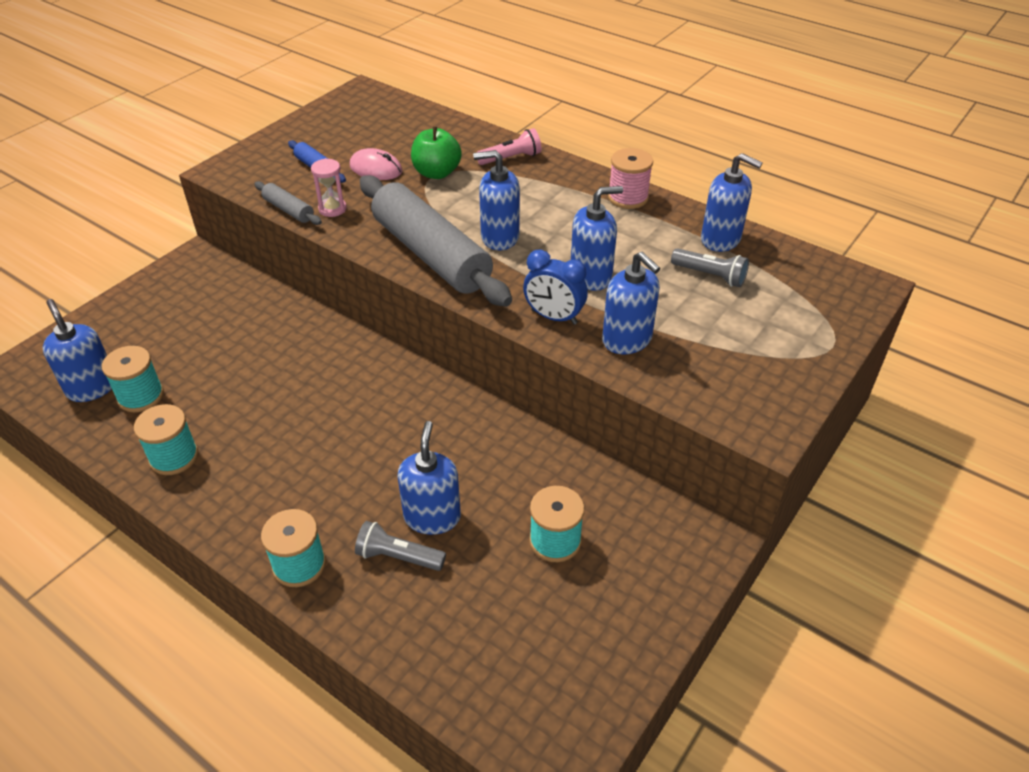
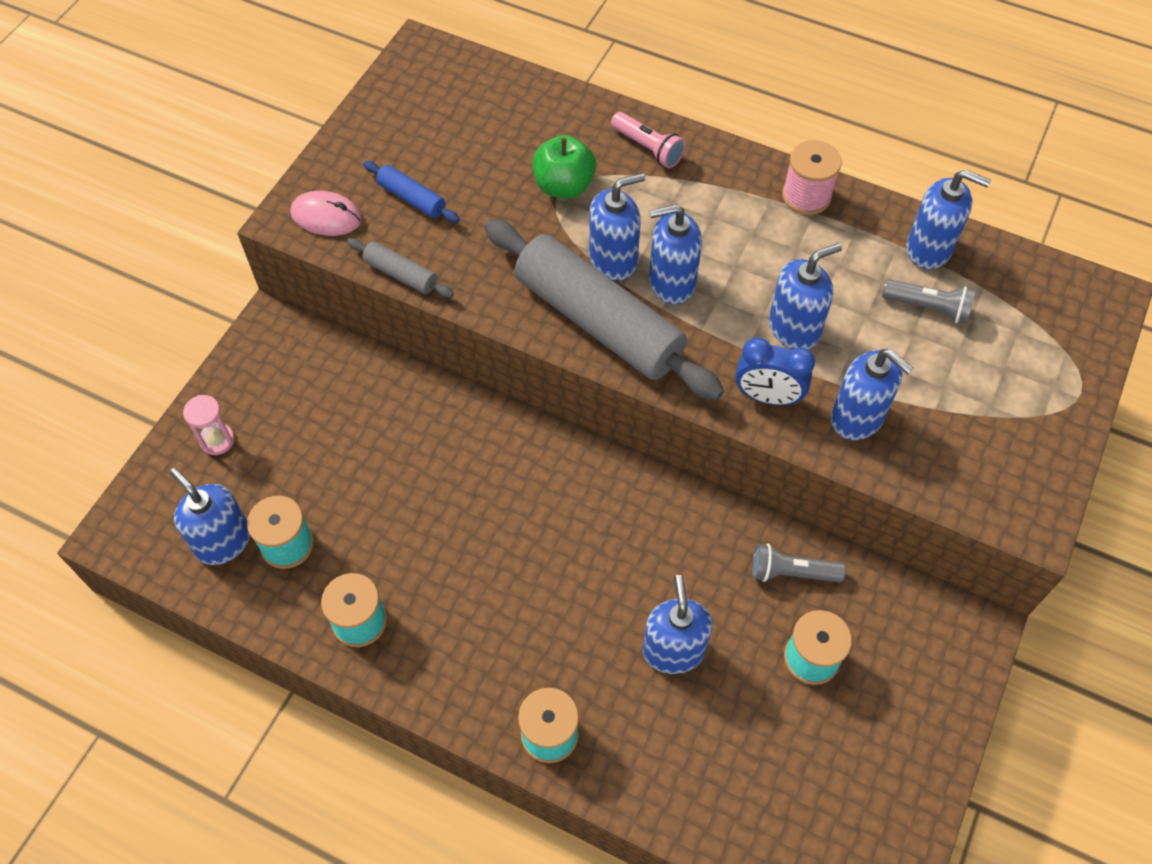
camera: 10 degrees left, 15 degrees up
pink hourglass [311,158,347,217] -> pink hourglass moved to [183,395,235,455]
pink mouse [350,148,402,180] -> pink mouse moved to [290,191,362,236]
grey flashlight [355,521,446,571] -> grey flashlight moved to [752,544,846,583]
pink flashlight [476,128,541,165] -> pink flashlight turned 75 degrees clockwise [611,112,686,168]
none -> blue soap dispenser [589,173,645,281]

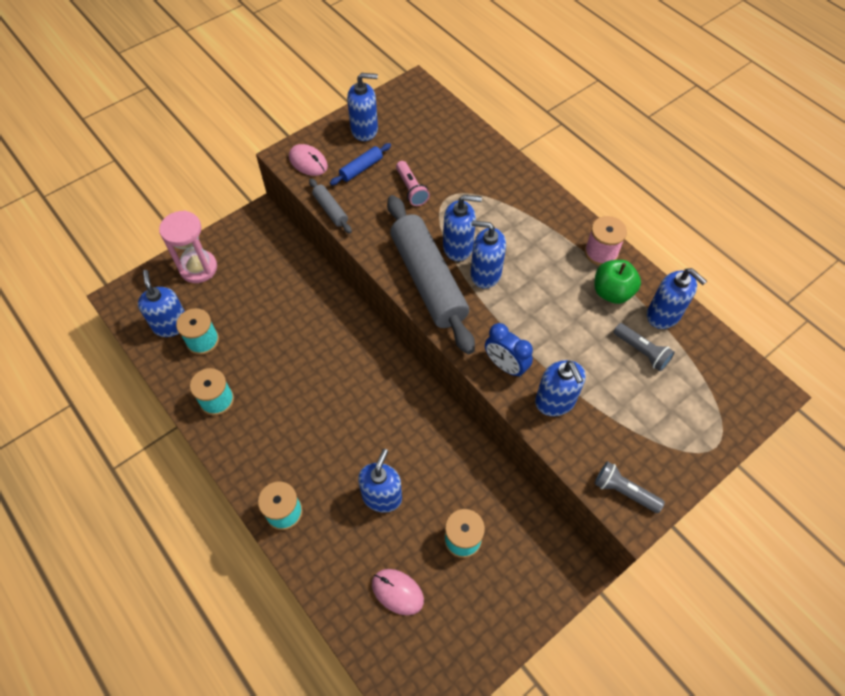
camera: 25 degrees right, 0 degrees up
pink hourglass [183,395,235,455] -> pink hourglass [159,210,217,283], size x1.80
blue rolling pin [363,161,460,223] -> blue rolling pin turned 75 degrees clockwise [330,143,391,185]
green apple [532,135,596,198] -> green apple moved to [594,260,641,304]
pink flashlight [611,112,686,168] -> pink flashlight moved to [396,161,430,206]
grey flashlight [752,544,846,583] -> grey flashlight moved to [594,461,665,513]
blue soap dispenser [769,243,842,349] -> blue soap dispenser moved to [347,73,378,141]
none -> pink mouse [372,569,424,615]

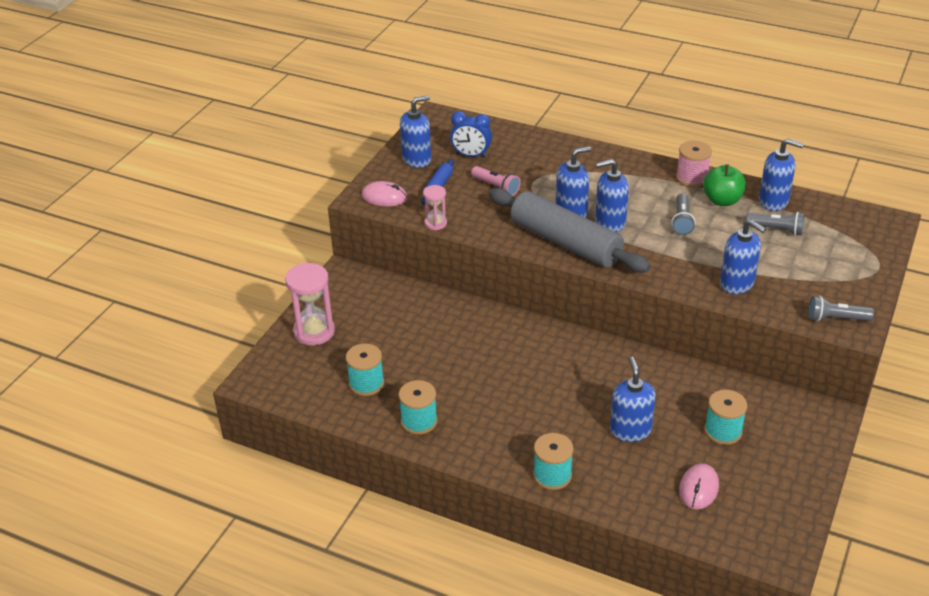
camera: 25 degrees left, 20 degrees down
blue soap dispenser [138,270,185,337] -> none
grey rolling pin [309,179,352,234] -> pink hourglass [423,185,447,230]
pink mouse [372,569,424,615] -> pink mouse turned 75 degrees counterclockwise [679,463,719,510]
blue clock [485,323,533,377] -> blue clock moved to [450,111,492,158]
none -> grey flashlight [671,194,696,235]

